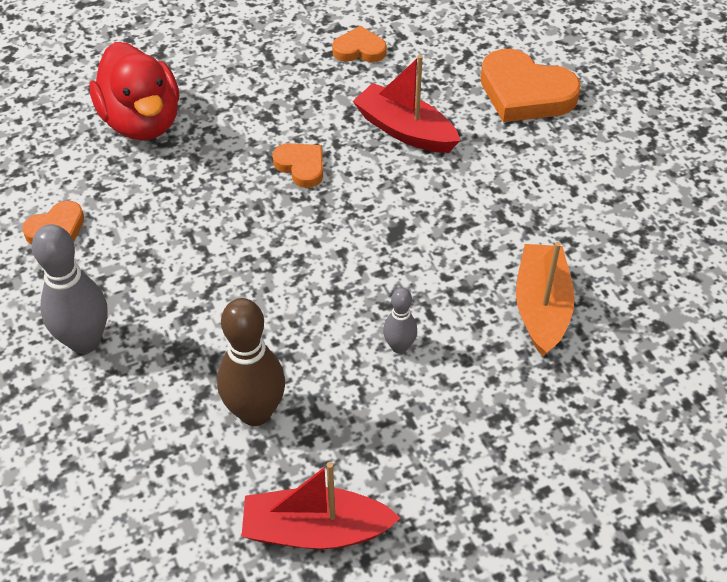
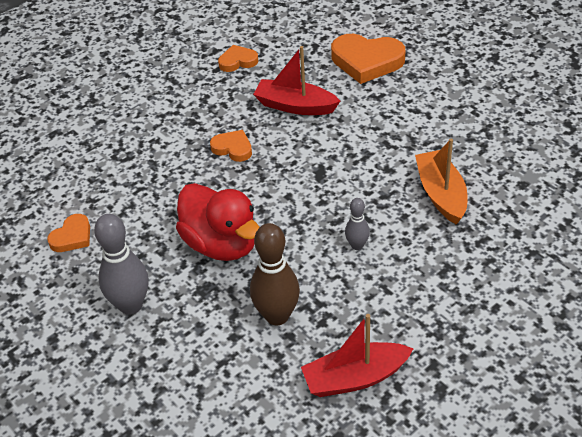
camera: 15 degrees left, 5 degrees down
red duck [89,42,179,140] -> red duck moved to [176,183,260,261]

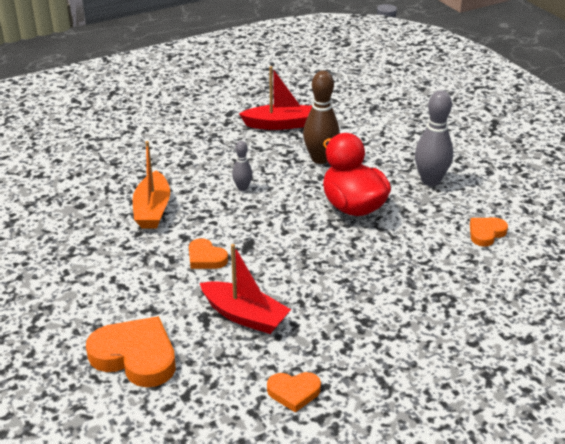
camera: 170 degrees left, 10 degrees down
orange heart [210,130,252,162] -> orange heart moved to [189,238,228,269]

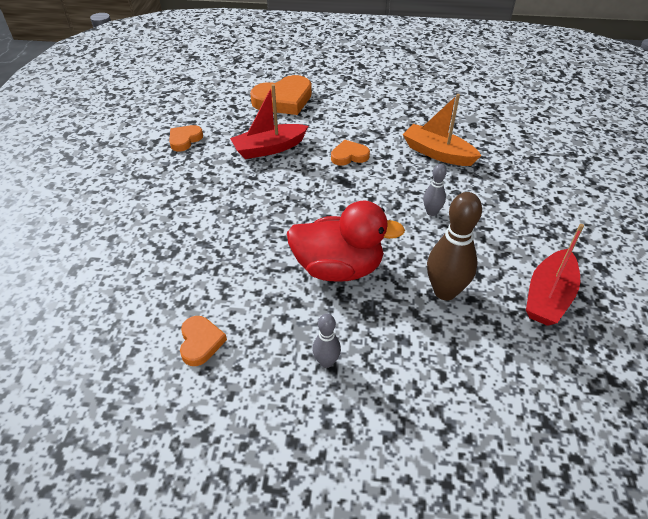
camera: 125 degrees right, 10 degrees up
grey bowling pin [415,90,453,186] -> grey bowling pin [312,314,341,368], size x0.54

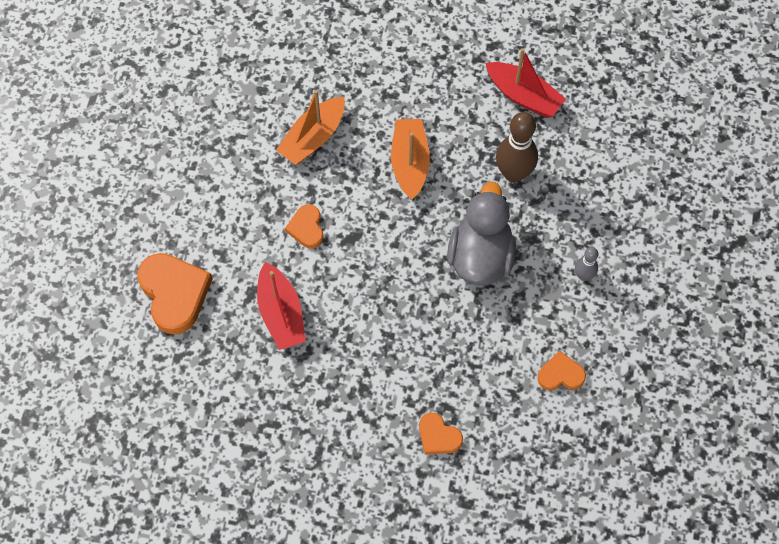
camera: 85 degrees left, 20 degrees up
orange heart [169,125,203,151] -> orange heart moved to [419,413,463,455]
red duck [287,201,405,282] -> grey duck [447,182,516,285]
grey bowling pin [423,164,447,216] -> orange boat [391,119,430,200]

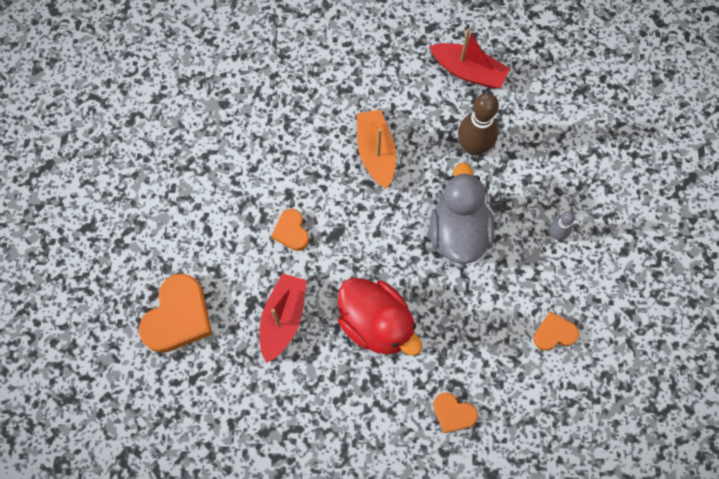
camera: 10 degrees left, 5 degrees up
orange heart [137,253,212,335] -> orange heart turned 60 degrees clockwise [139,274,212,353]
red boat [257,262,306,350] -> red boat turned 135 degrees counterclockwise [259,273,307,363]
orange boat [276,90,345,165] -> none
none -> red duck [338,278,422,356]

